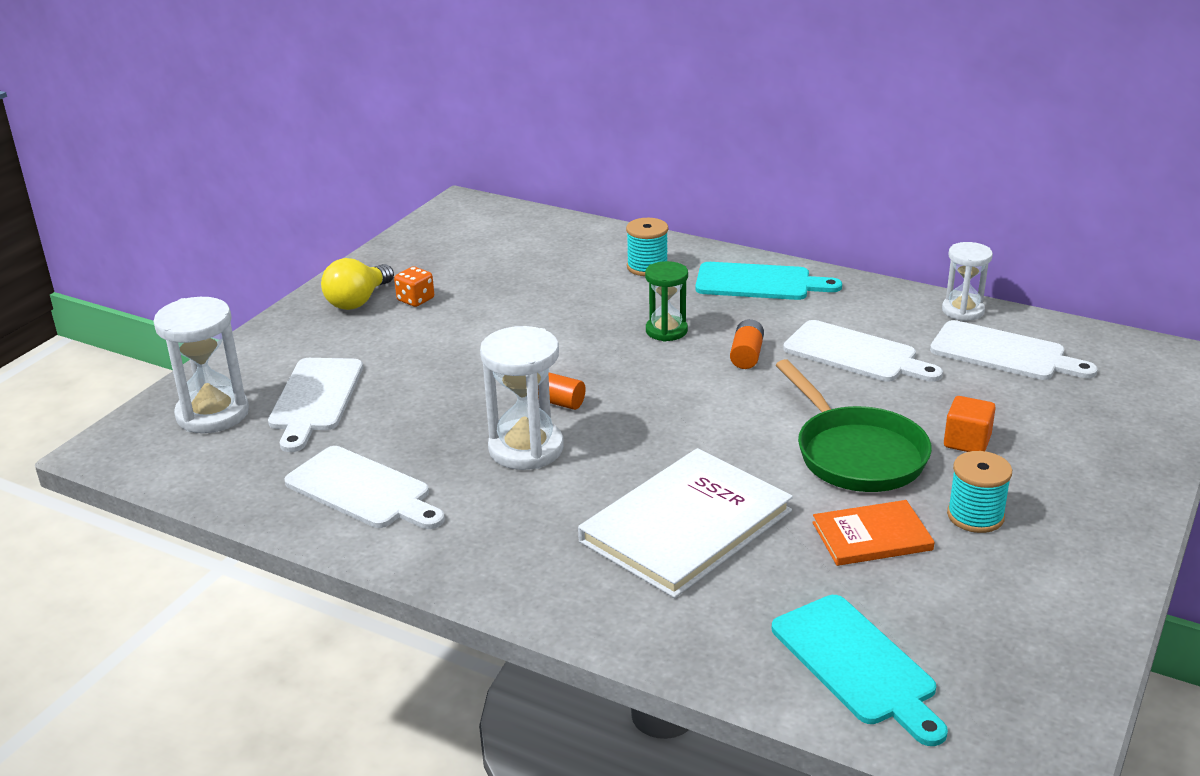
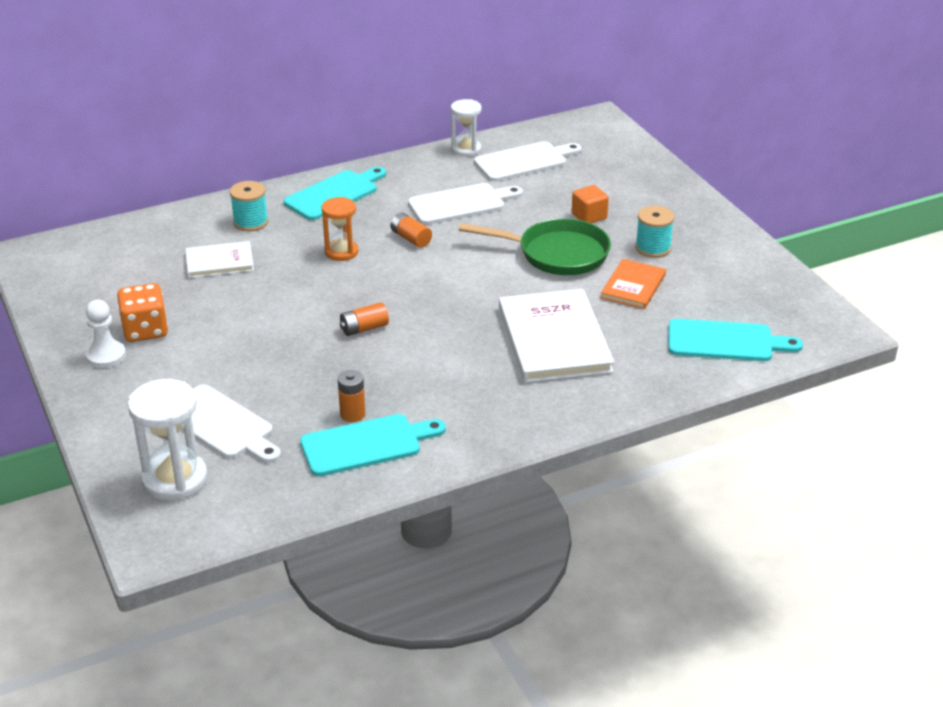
camera: 55 degrees left, 5 degrees up
white cutting board [284,446,445,529] -> turquoise cutting board [300,414,446,476]
yellow light bulb [321,258,394,310] -> white pawn [86,299,126,368]
orange dice [394,266,434,307] -> orange dice [117,283,168,342], size x1.60
white hourglass [480,326,564,470] -> none
green hourglass [645,261,688,342] -> orange hourglass [322,197,358,261]
none -> white book [185,241,254,278]
none -> orange battery [338,370,365,422]

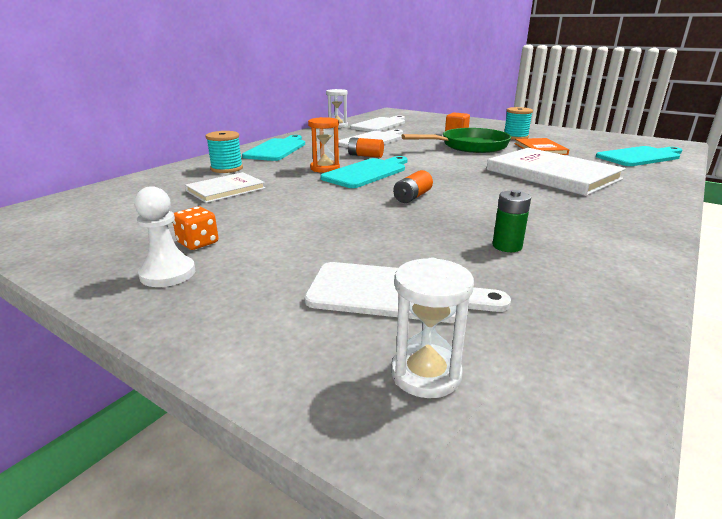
camera: 30 degrees left, 10 degrees down
orange dice [117,283,168,342] -> orange dice [173,207,218,250], size x0.62
white hourglass [128,379,208,501] -> white hourglass [391,258,474,398], size x0.64
turquoise cutting board [300,414,446,476] -> turquoise cutting board moved to [320,156,407,188]
orange battery [338,370,365,422] -> green battery [492,190,531,252]

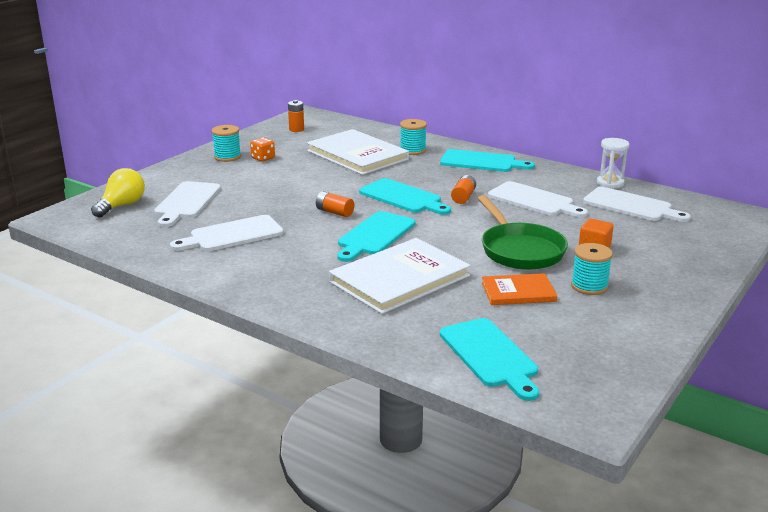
camera: 90 degrees right, 0 degrees up
white pawn [134,186,195,287] -> turquoise spool [212,125,241,162]
white book [185,172,265,203] -> white book [307,129,409,175], size x1.82
orange hourglass [308,117,340,173] -> none
white hourglass [391,258,474,398] -> yellow light bulb [91,168,145,218]
green battery [492,190,531,252] -> white cutting board [170,215,284,251]
none -> orange battery [288,100,304,132]
none -> turquoise cutting board [337,211,416,262]

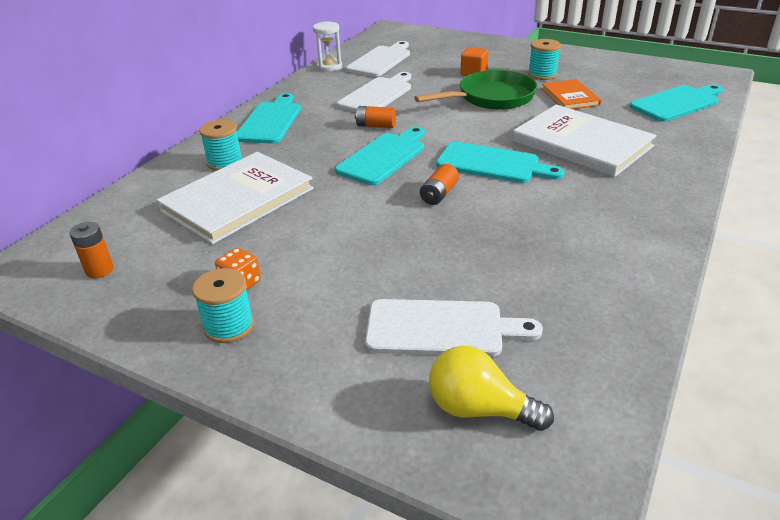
camera: 95 degrees left, 10 degrees up
white cutting board [170,215,284,251] -> none

